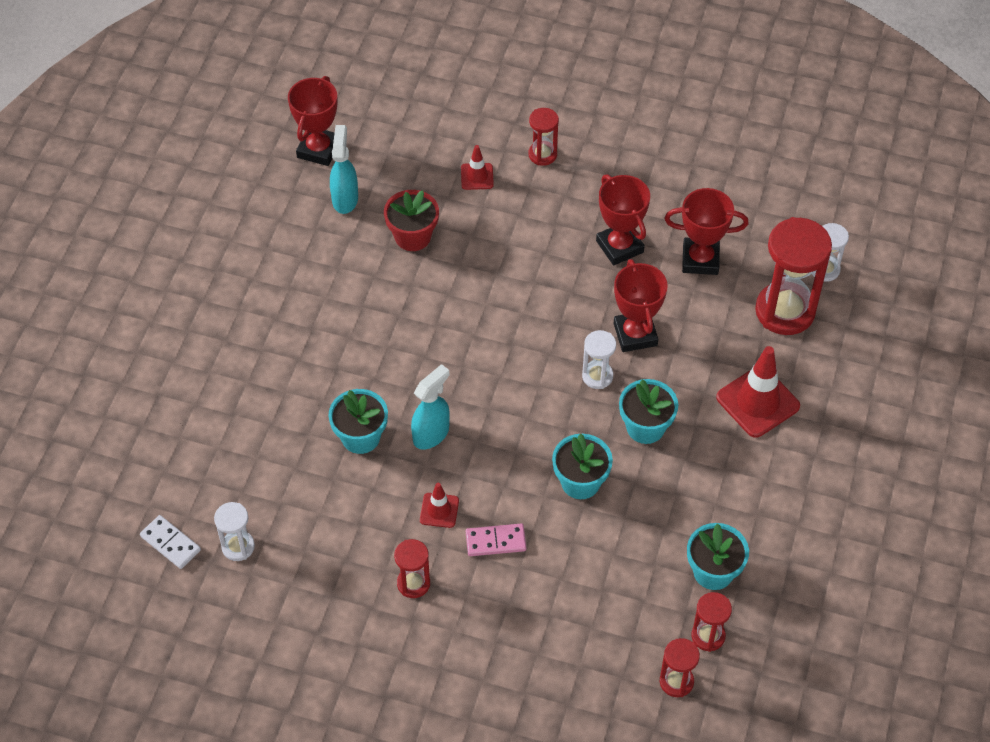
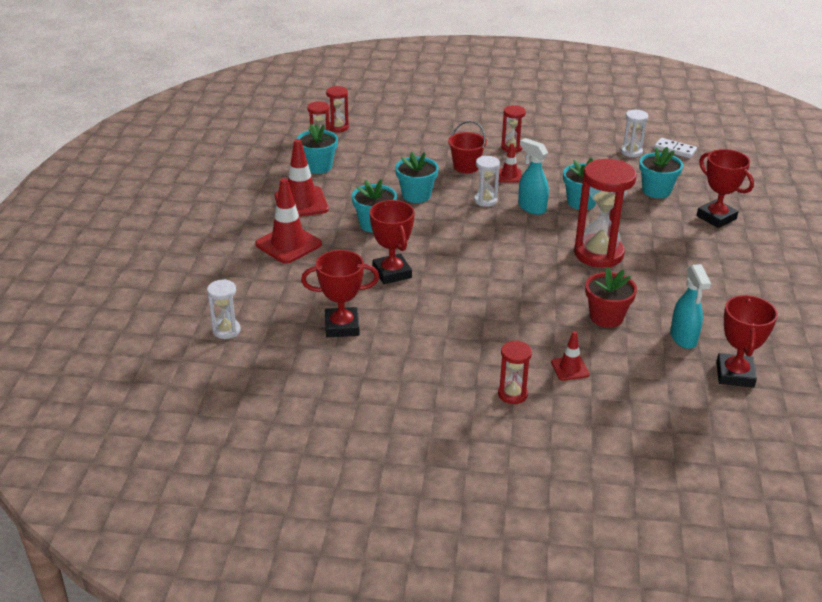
camera: 170 degrees right, 20 degrees down
turquoise spray bottle [411,364,450,450] -> turquoise spray bottle turned 105 degrees clockwise [518,138,549,215]
pink domino [466,523,526,556] -> red bucket [448,121,487,173]
white hourglass [582,330,616,389] -> white hourglass moved to [474,156,500,207]
red trophy [596,174,650,265] -> red trophy moved to [697,149,754,228]
red hourglass [755,217,832,335] -> red hourglass moved to [574,159,637,268]
none -> red traffic cone [275,139,329,217]
none -> turquoise flower pot [639,147,683,198]

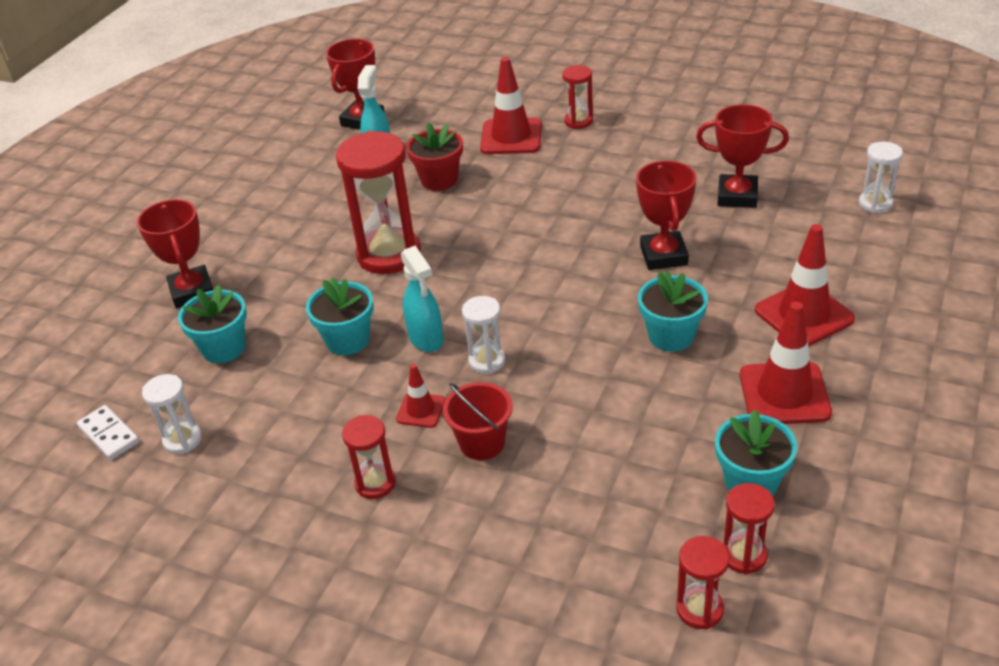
camera: 160 degrees left, 5 degrees up
turquoise flower pot [395,152,439,203] -> none
red traffic cone [551,331,589,381] -> red traffic cone [480,57,542,154], size x1.86

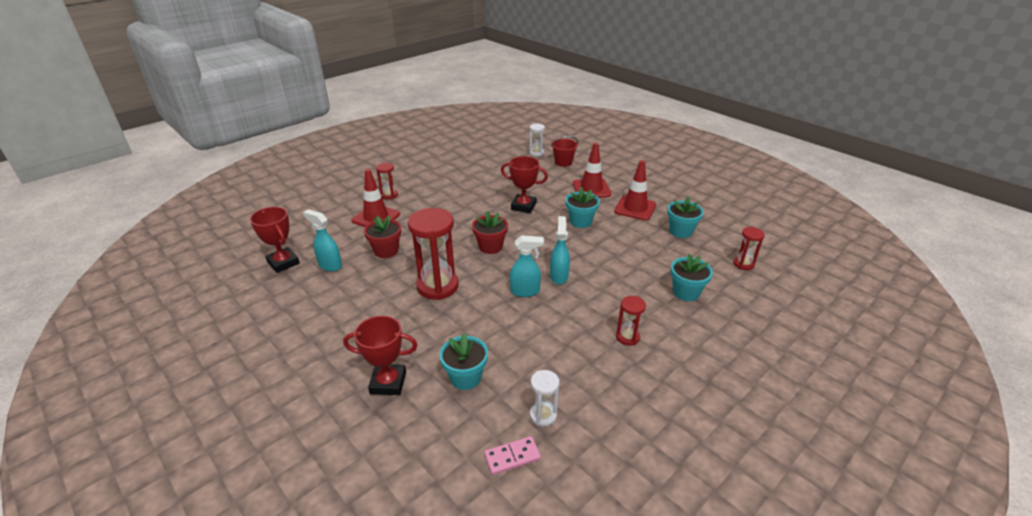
camera: 70 degrees left, 5 degrees down
white domino [77,405,140,460] -> pink domino [484,436,541,475]
turquoise flower pot [306,277,374,355] -> turquoise flower pot moved to [671,254,713,301]
red traffic cone [396,364,446,428] -> none
red bucket [443,382,513,460] -> red bucket moved to [551,136,578,167]
white hourglass [462,296,505,374] -> turquoise spray bottle [550,216,570,285]
red trophy [696,104,789,208] -> none
red hourglass [723,483,775,574] -> none
none -> red flower pot [472,211,508,254]

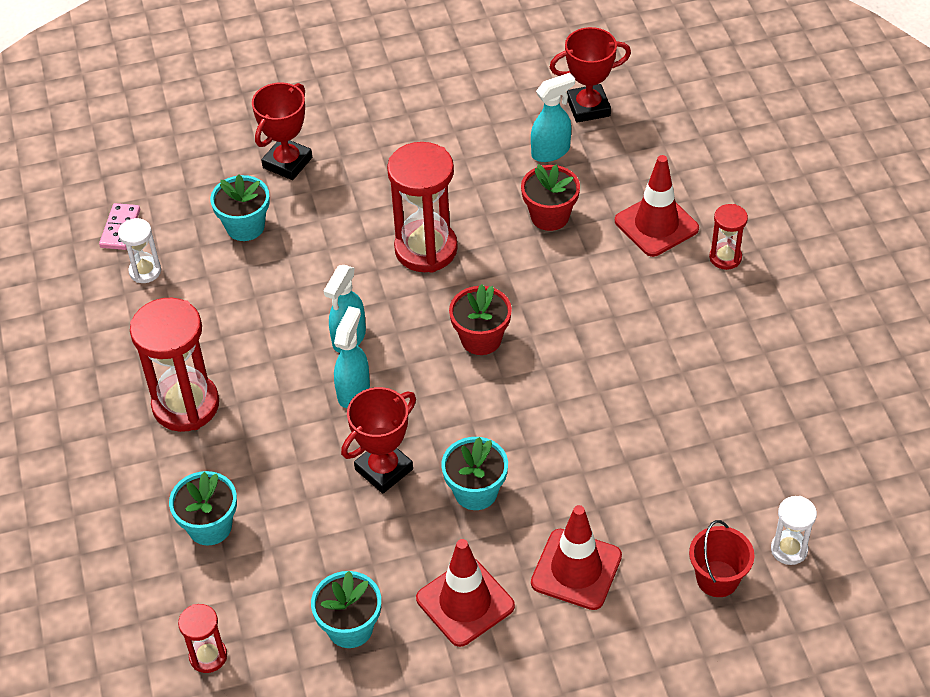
camera: 120 degrees right, 15 degrees up
red trophy [501,156,548,213] -> red trophy moved to [341,387,416,493]
turquoise spray bottle [550,216,570,285] -> turquoise spray bottle turned 105 degrees counterclockwise [334,306,370,408]
red hourglass [616,296,646,346] -> red hourglass [130,298,219,432], size x1.97

